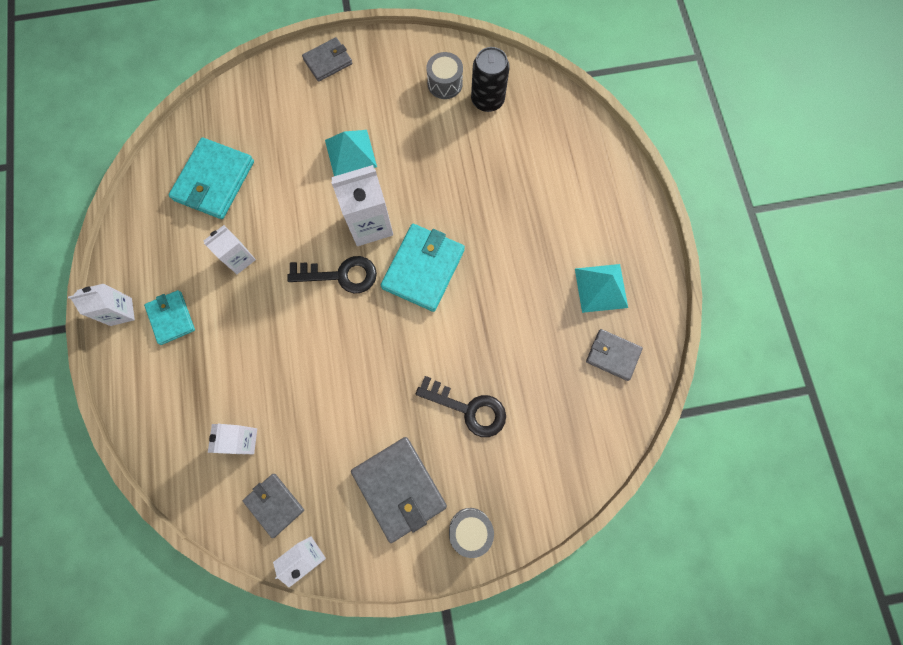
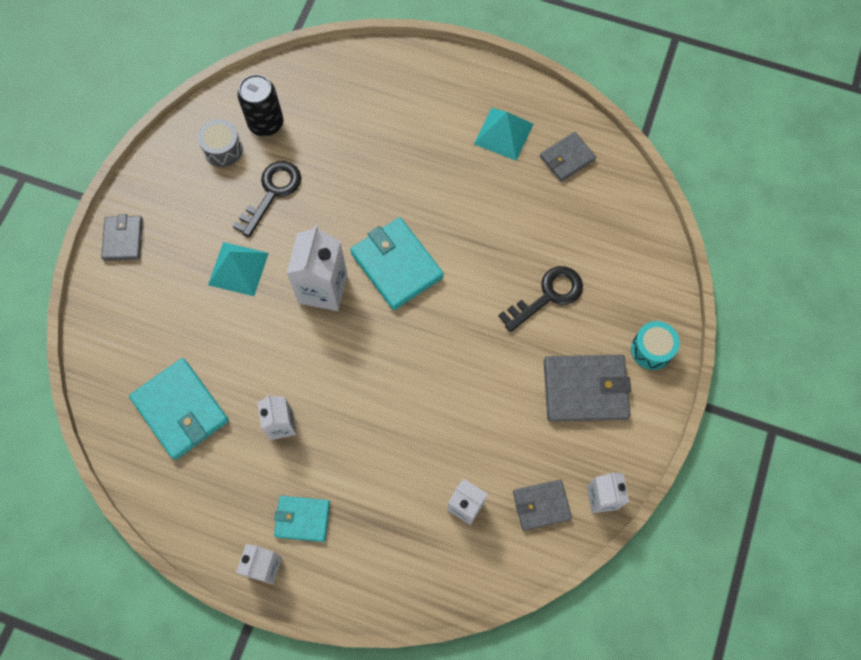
camera: 60 degrees left, 5 degrees down
black key [287,256,377,293] -> black key moved to [233,161,301,237]
grey drum [449,508,494,558] -> turquoise drum [631,321,680,370]

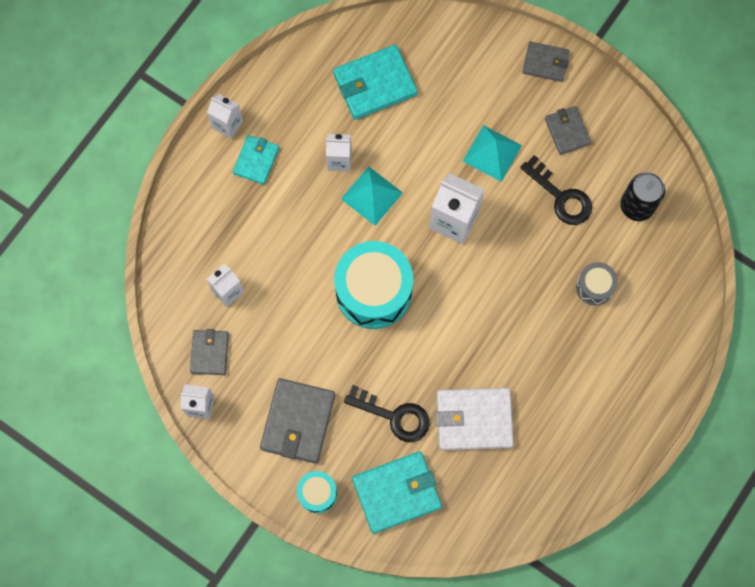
camera: 105 degrees right, 5 degrees up
grey drum [198,119,243,167] -> grey drum moved to [576,262,618,305]
turquoise wallet [350,217,444,310] -> turquoise wallet moved to [352,451,442,534]
turquoise pyramid [474,108,533,161] -> turquoise pyramid moved to [341,166,403,226]
black key [498,266,583,332] -> black key turned 45 degrees counterclockwise [344,385,430,442]
grey wallet [540,132,596,182] -> grey wallet moved to [545,106,591,155]
none -> turquoise drum [334,241,413,329]
none -> white wallet [436,388,514,450]

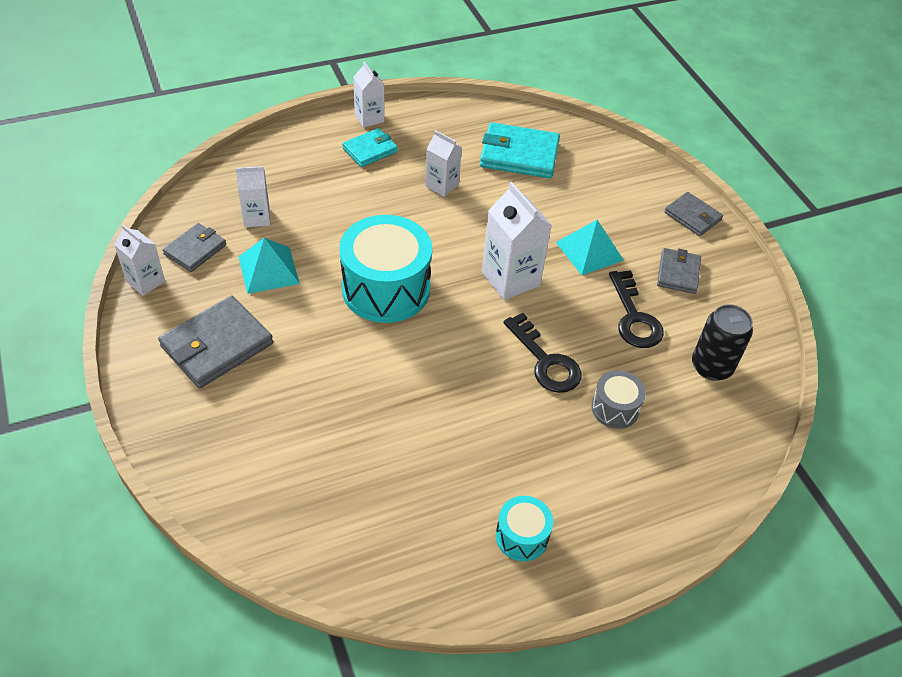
camera: 30 degrees right, 25 degrees down
turquoise drum [297,471,337,513] -> turquoise drum moved to [496,496,553,561]
turquoise pyramid [341,166,403,226] -> turquoise pyramid moved to [239,238,300,294]
black key [344,385,430,442] -> black key moved to [503,313,582,393]
turquoise wallet [352,451,442,534] -> none
white wallet [436,388,514,450] -> none

